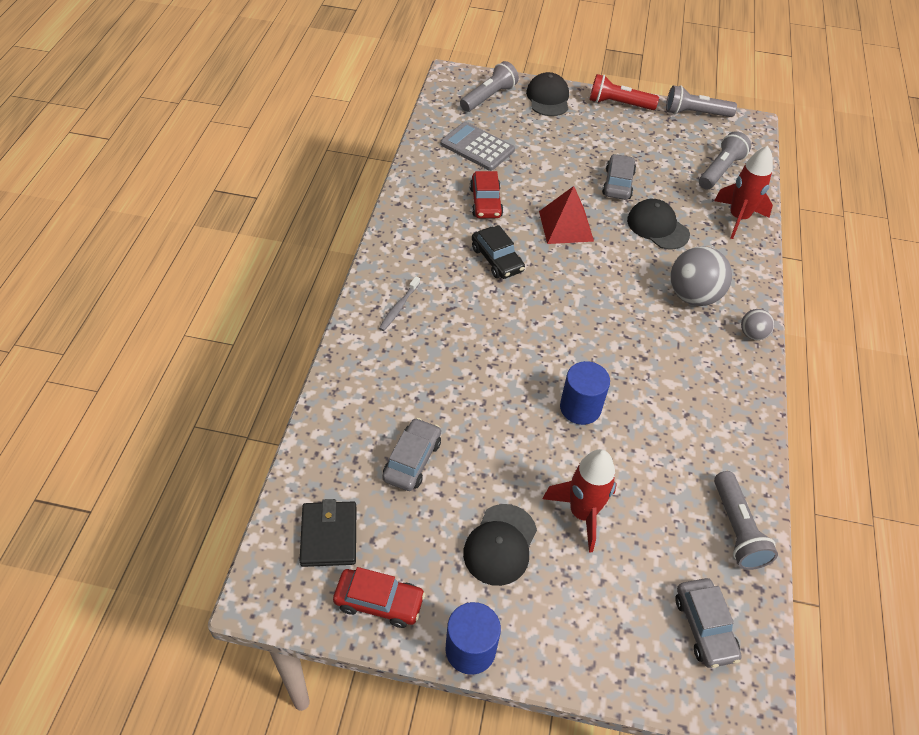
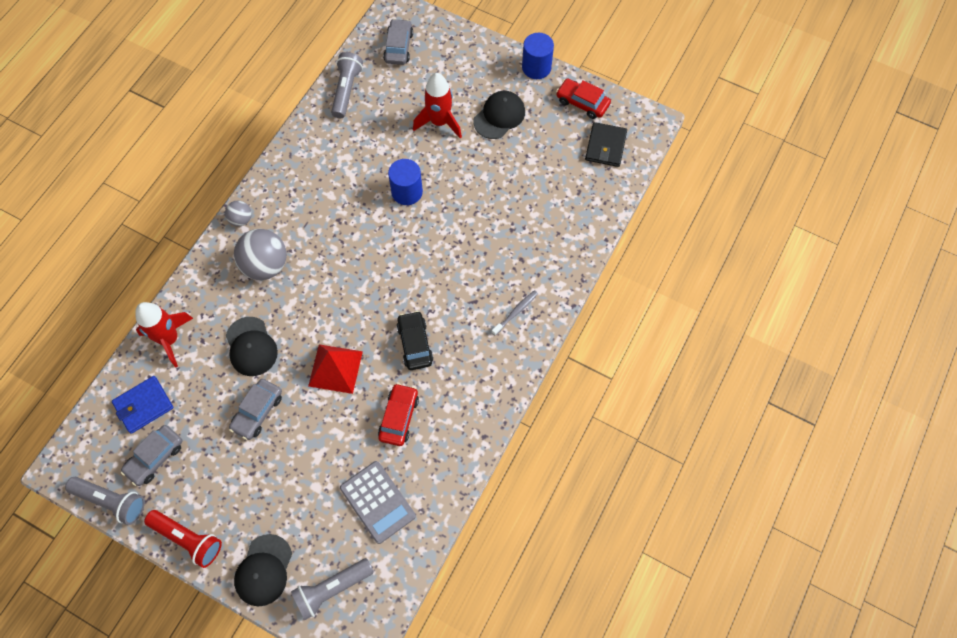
camera: 160 degrees left, 15 degrees up
grey car [382,418,441,491] -> grey car moved to [121,425,183,486]
grey flashlight [699,131,751,190] -> blue wallet [112,376,173,434]

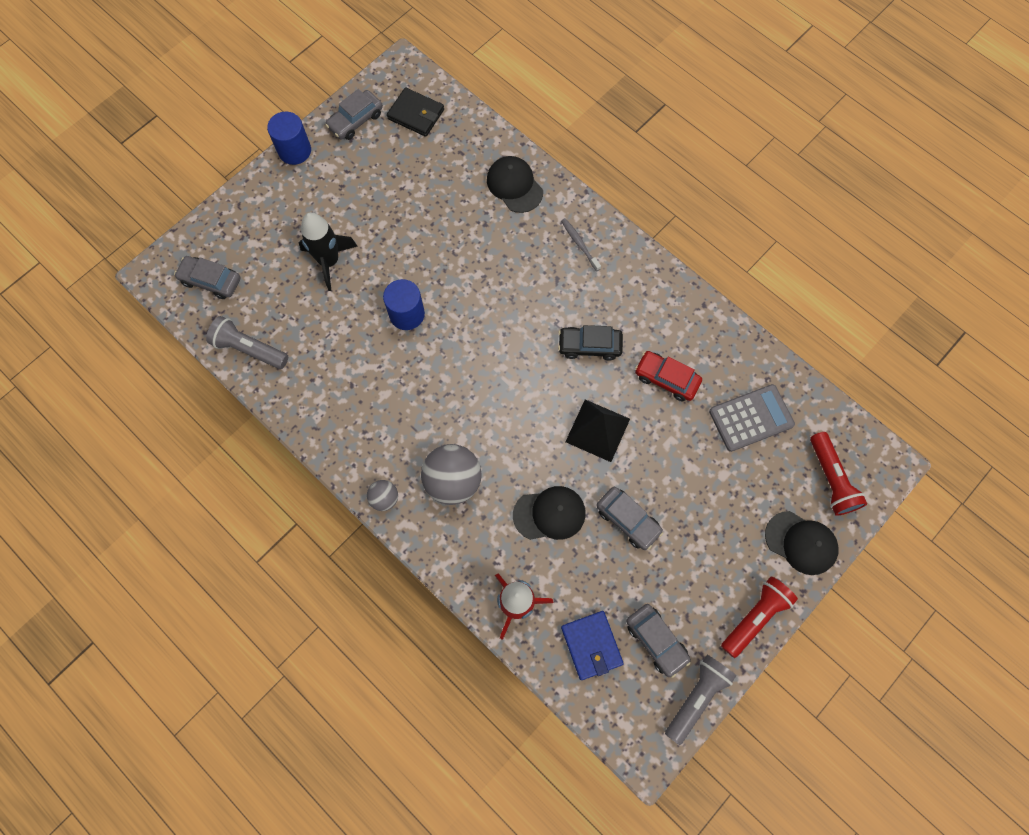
camera: 75 degrees left, 5 degrees up
grey flashlight [291,558,374,620] -> red flashlight [810,432,867,516]
red pyramid [308,344,363,394] -> black pyramid [565,399,630,462]
red rocket [413,73,462,138] -> black rocket [299,212,358,291]
black cap [473,91,525,139] -> black cap moved to [487,156,543,213]
red car [556,78,611,119] -> grey car [325,89,383,140]

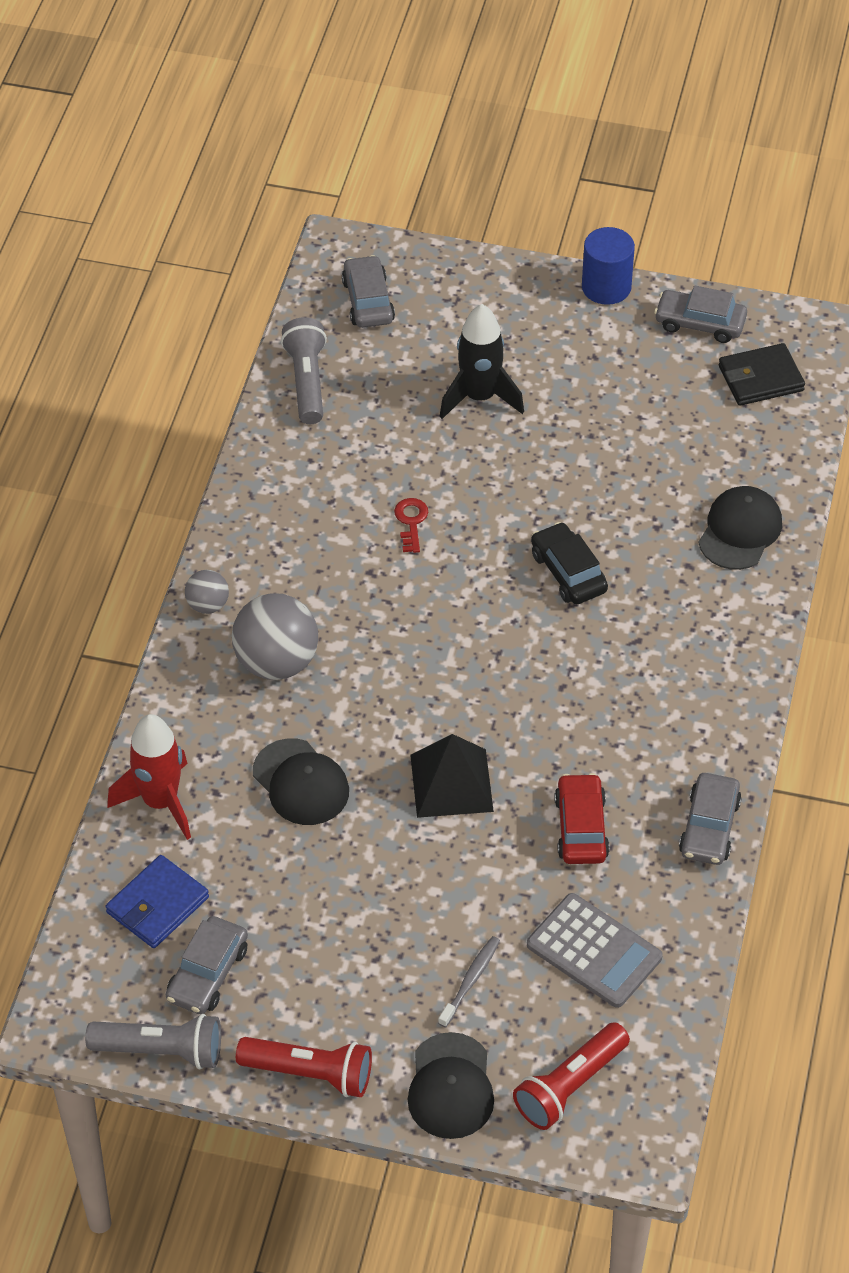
camera: 60 degrees right, 20 degrees down
blue cylinder [383,279,425,330] -> none
black wallet [387,88,444,137] -> black wallet turned 75 degrees clockwise [719,343,805,406]
black car [558,325,623,360] -> black car moved to [531,522,608,604]
grey toothbrush [561,218,601,271] -> grey toothbrush moved to [438,936,500,1028]
grey car [596,487,663,550] -> grey car moved to [679,773,742,865]
none -> red key [394,498,428,553]

